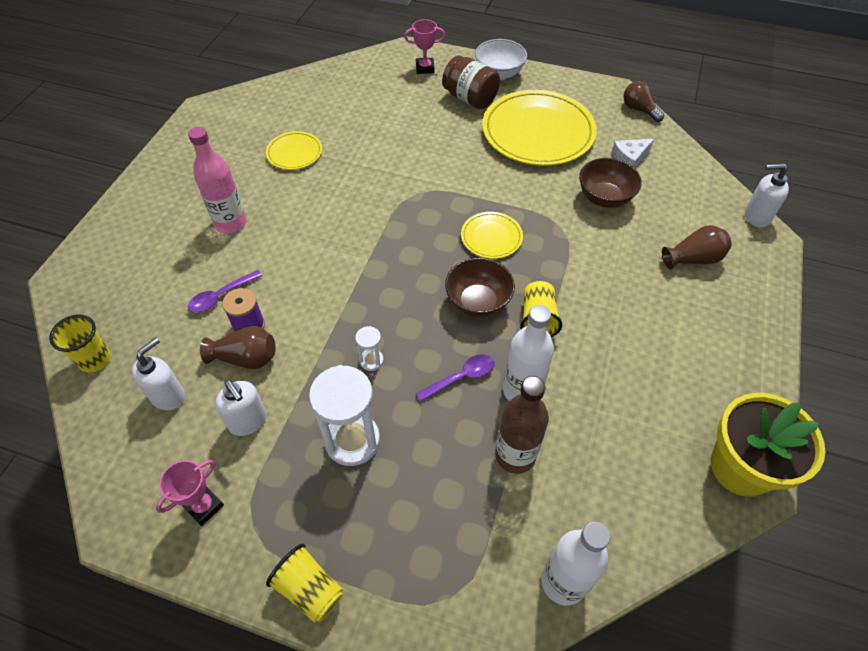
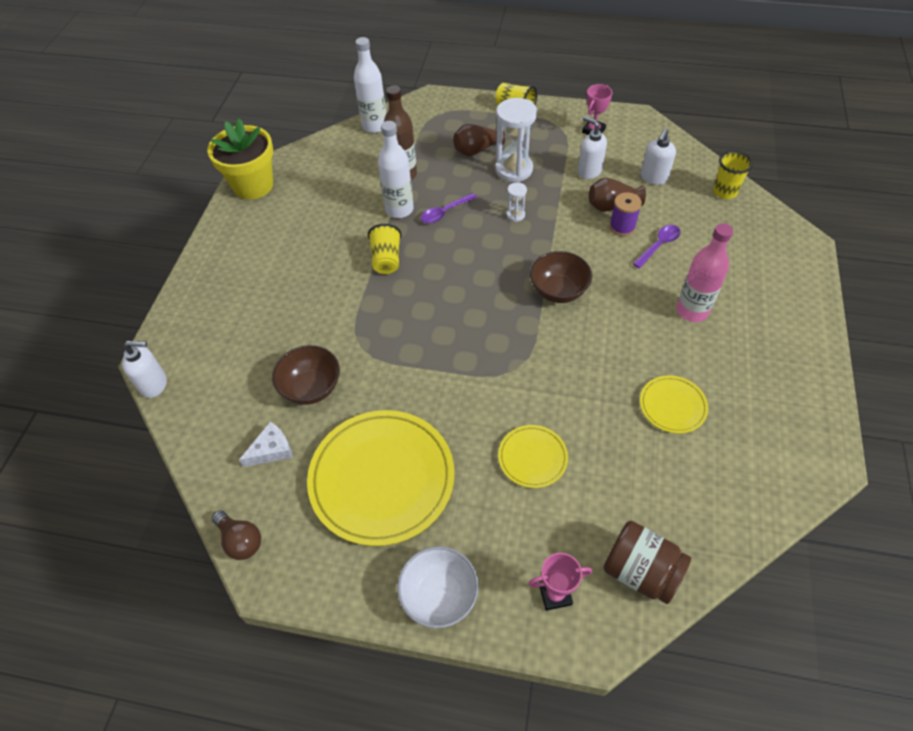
camera: 175 degrees right, 0 degrees up
brown jar [442,56,500,109] -> brown jar moved to [603,521,691,604]
brown bowl [445,258,515,318] -> brown bowl moved to [530,251,592,303]
yellow plate [461,212,523,259] -> yellow plate moved to [498,425,568,488]
brown vase [662,225,732,270] -> brown vase moved to [453,124,505,156]

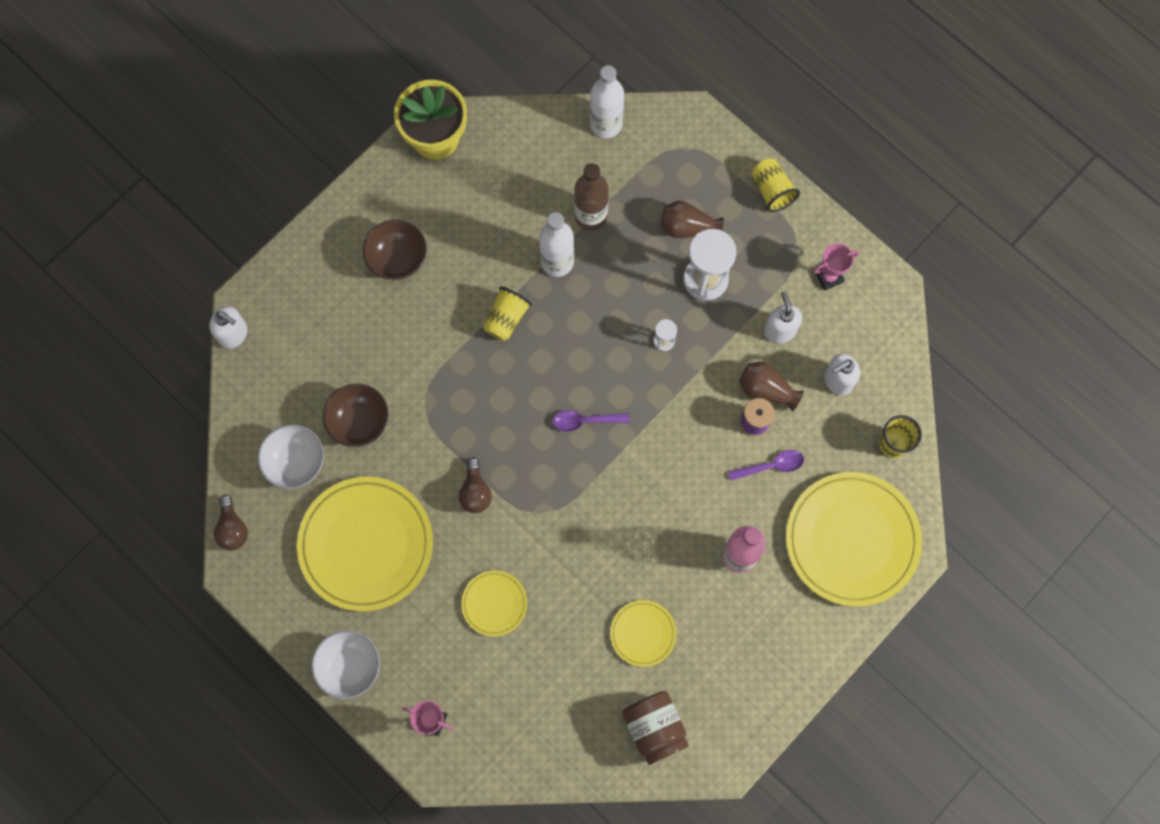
camera: 30 degrees right, 20 degrees up
white cheese [239,422,293,467] -> white bowl [258,424,324,489]
purple spoon [421,193,477,224] -> purple spoon moved to [553,410,629,432]
brown bowl [530,251,592,303] -> brown bowl moved to [363,220,427,280]
brown jar [603,521,691,604] -> brown jar moved to [622,691,689,765]
none -> brown light bulb [459,457,492,513]
none -> yellow plate [786,472,922,607]

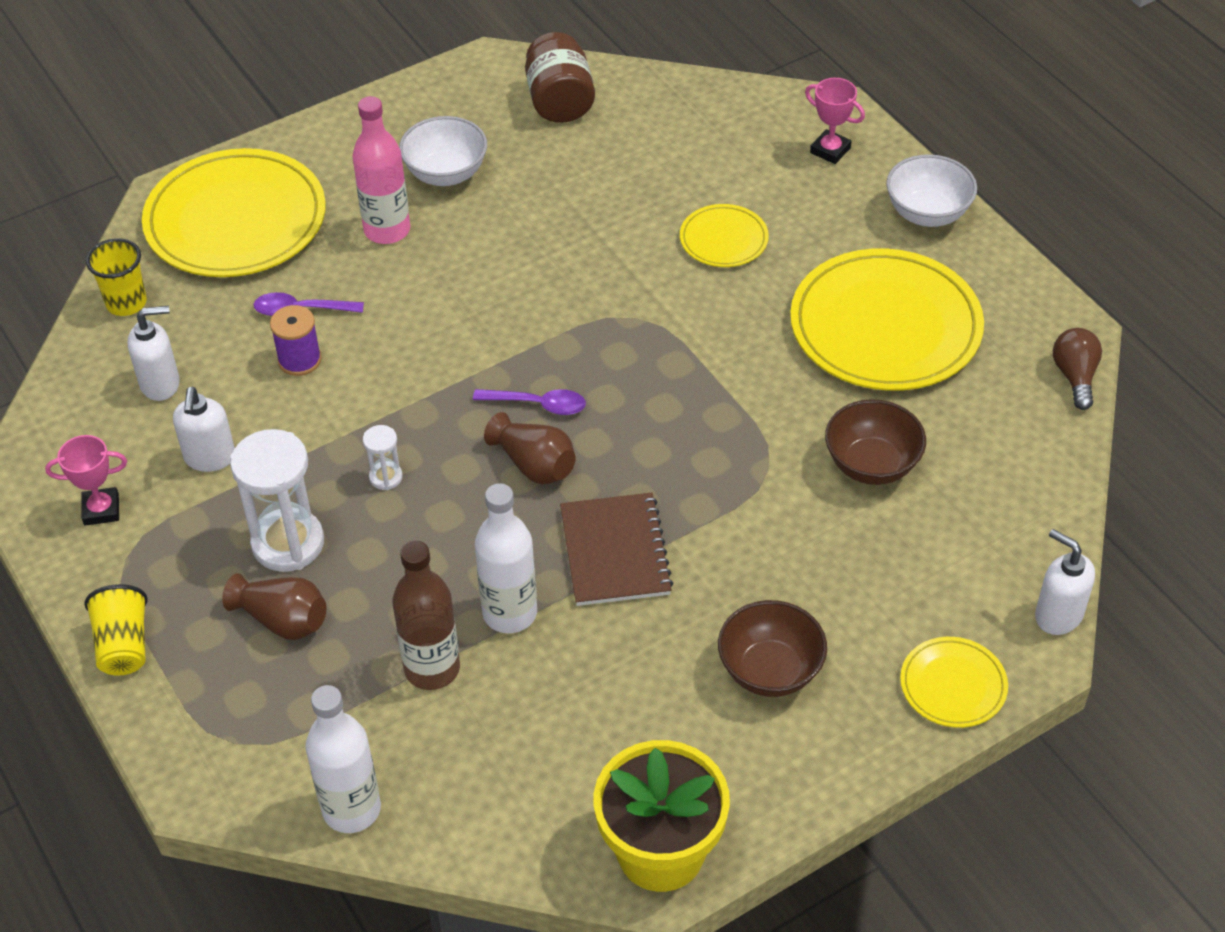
camera: 165 degrees left, 25 degrees down
white bowl [258,424,324,489] -> white bowl moved to [399,116,487,186]
brown light bulb [459,457,492,513] -> none
yellow cup [483,286,532,341] -> brown notebook [560,493,673,606]
yellow plate [610,600,677,667] -> yellow plate moved to [900,637,1008,728]
brown vase [739,362,804,412] -> brown vase moved to [484,412,576,484]

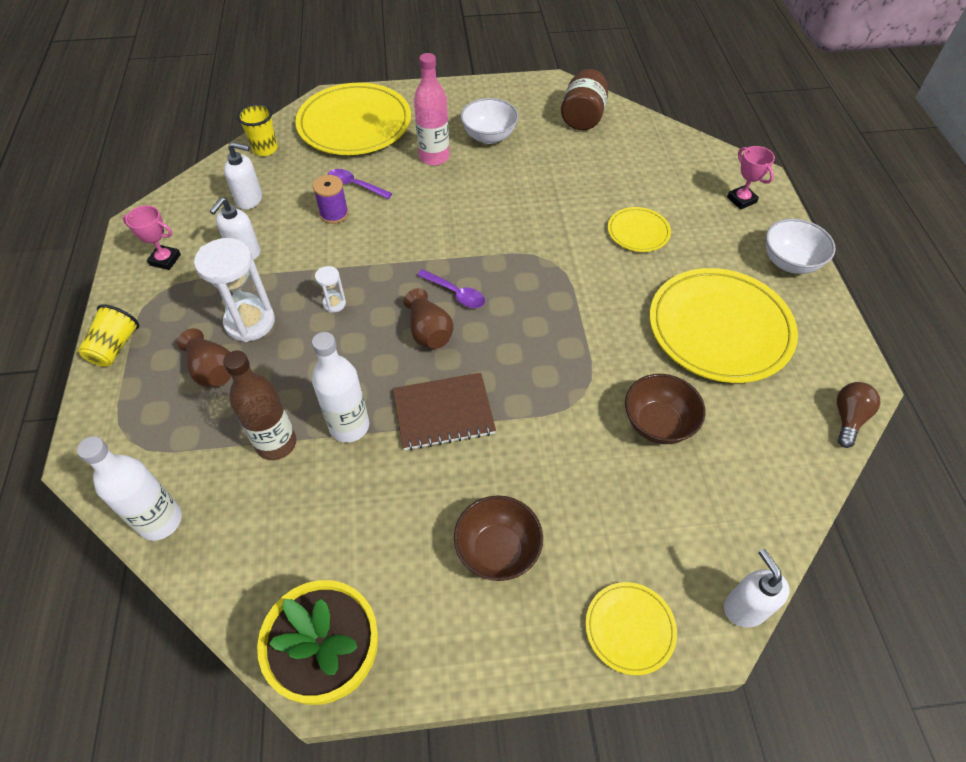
camera: 25 degrees right, 5 degrees up
brown notebook [560,493,673,606] -> brown notebook turned 60 degrees clockwise [393,373,496,451]

